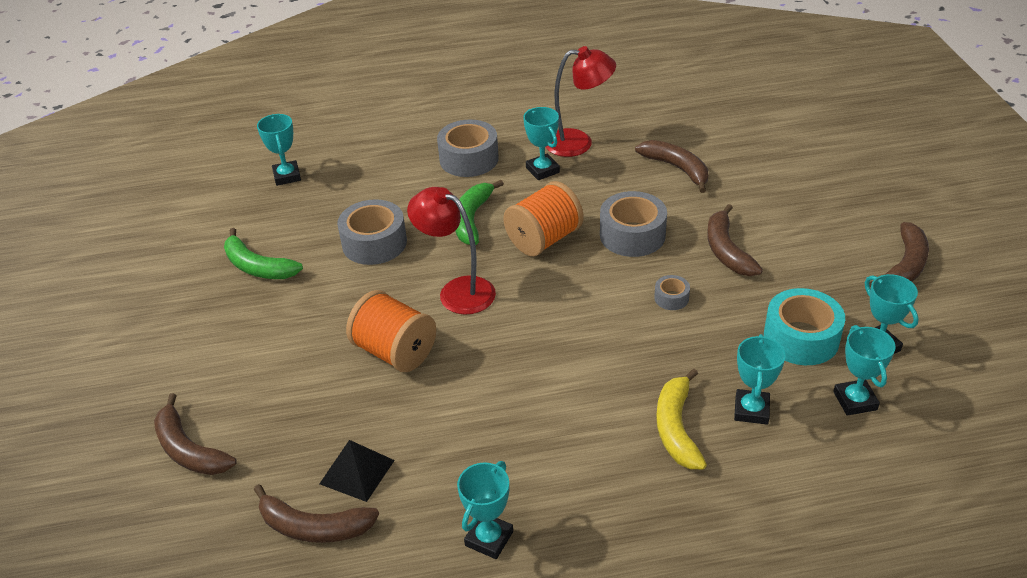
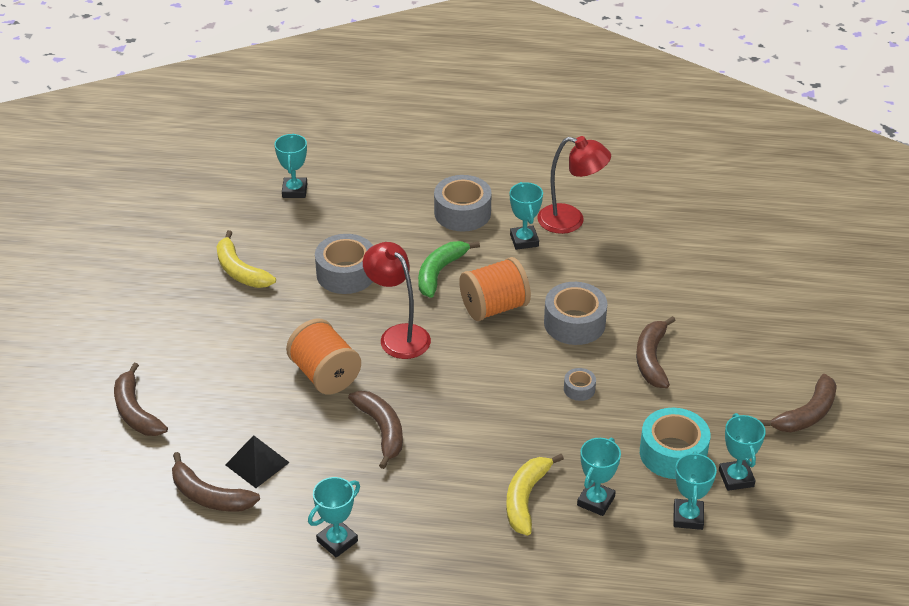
camera: 15 degrees right, 0 degrees up
green banana [224,228,303,279] -> yellow banana [216,230,276,288]
brown banana [635,140,708,193] -> brown banana moved to [348,391,403,469]

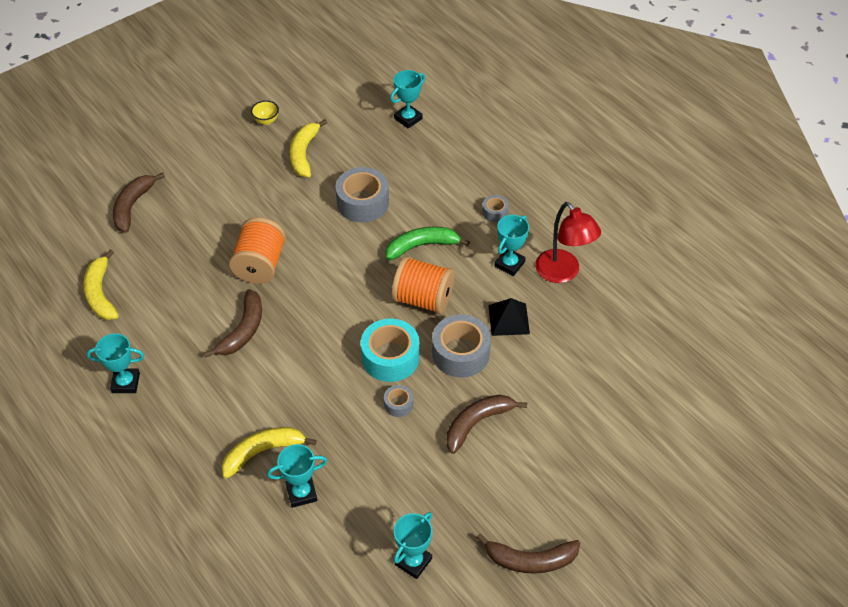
camera: 45 degrees right, 10 degrees up
brown banana [172,452,260,512] -> yellow banana [83,250,119,320]
black pyramid [225,435,290,488] -> black pyramid moved to [488,298,530,336]
red lamp [363,242,431,359] -> none
grey tape [434,175,492,231] -> grey tape [482,195,509,222], size x0.49
turquoise tape [640,408,710,479] -> turquoise tape moved to [361,318,420,382]
turquoise trophy [673,451,717,530] -> none
none -> yellow bowl [251,100,279,125]

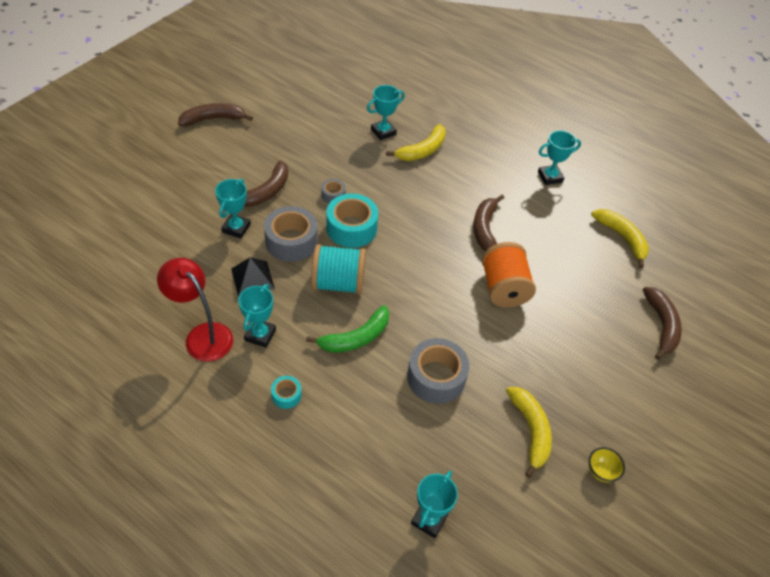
camera: 160 degrees right, 0 degrees up
orange spool [392,256,455,314] -> turquoise spool [311,244,366,295]
turquoise trophy [394,512,432,579] -> turquoise trophy moved to [215,179,251,238]
grey tape [482,195,509,222] -> turquoise tape [271,376,302,409]

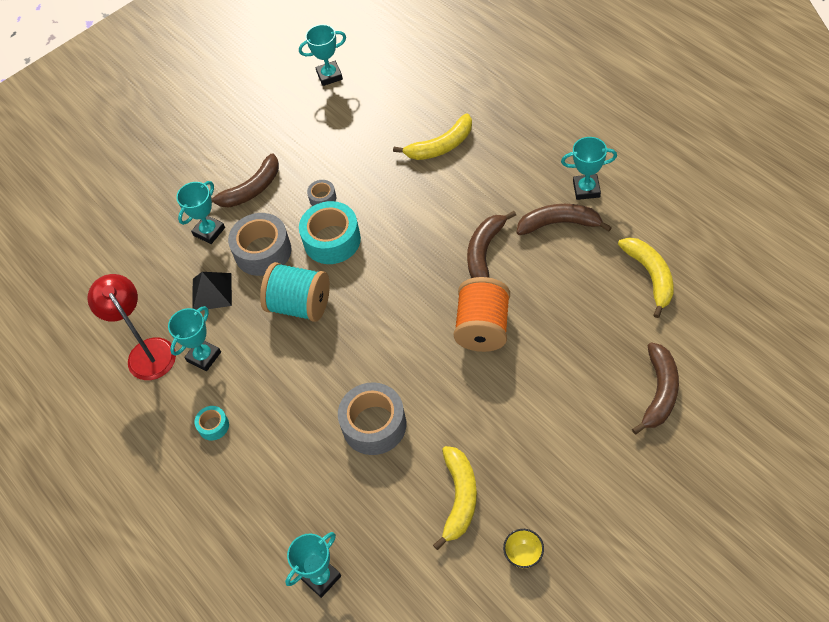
camera: 25 degrees right, 5 degrees up
brown banana [178,103,253,126] -> brown banana moved to [517,204,612,235]
green banana [306,305,389,353] -> none
turquoise trophy [367,85,405,140] -> turquoise trophy moved to [299,24,346,86]

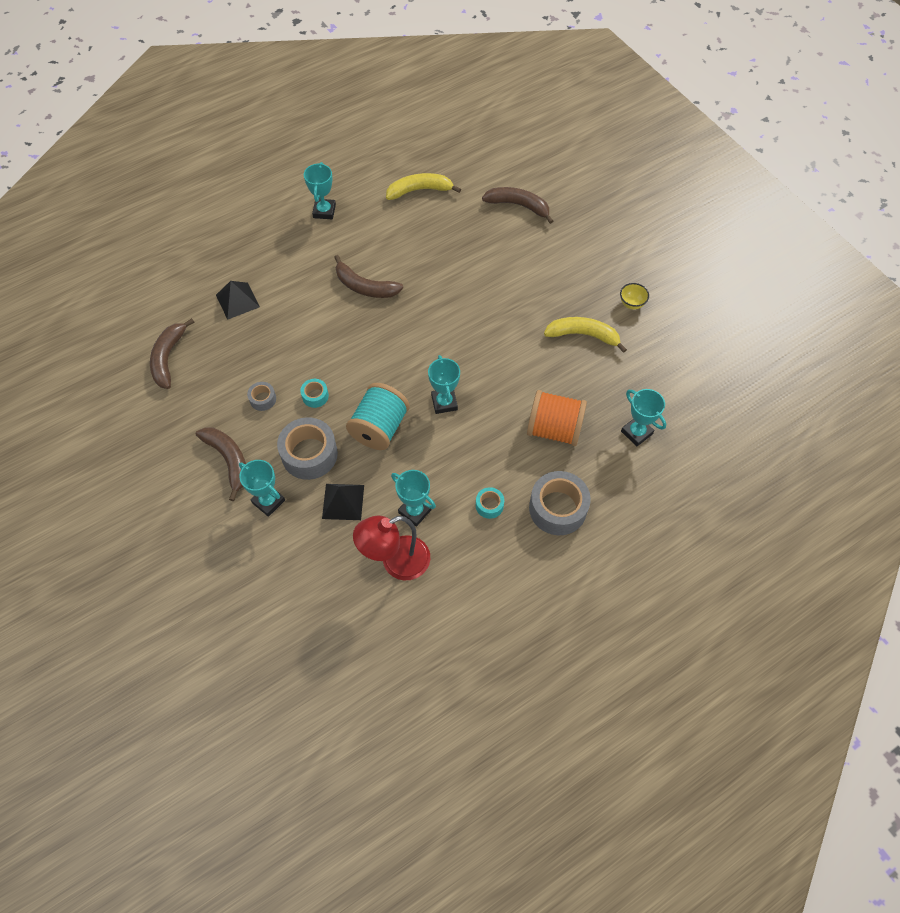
camera: 90 degrees left, 5 degrees up
turquoise trophy [299,24,346,86] -> turquoise trophy moved to [428,355,460,414]
turquoise tape [299,201,361,264] -> turquoise tape [300,379,329,408], size x0.49
grey tape [338,382,406,455] -> grey tape moved to [529,471,591,535]
yellow banana [393,113,472,160] -> black pyramid [216,281,260,320]
orange spool [454,277,510,352] -> orange spool moved to [527,390,587,446]
brown banana [517,204,612,235] -> brown banana moved to [150,318,194,389]

